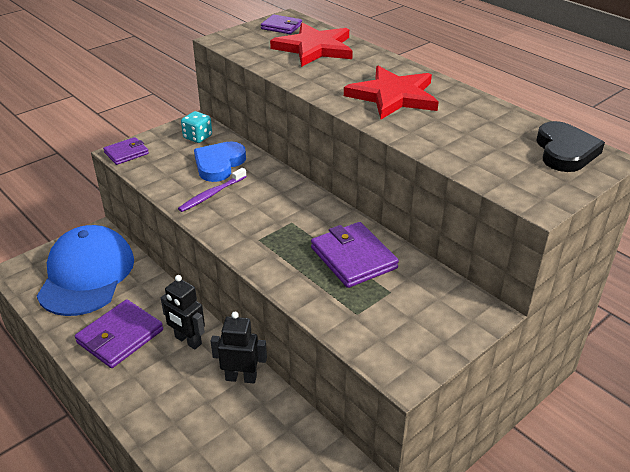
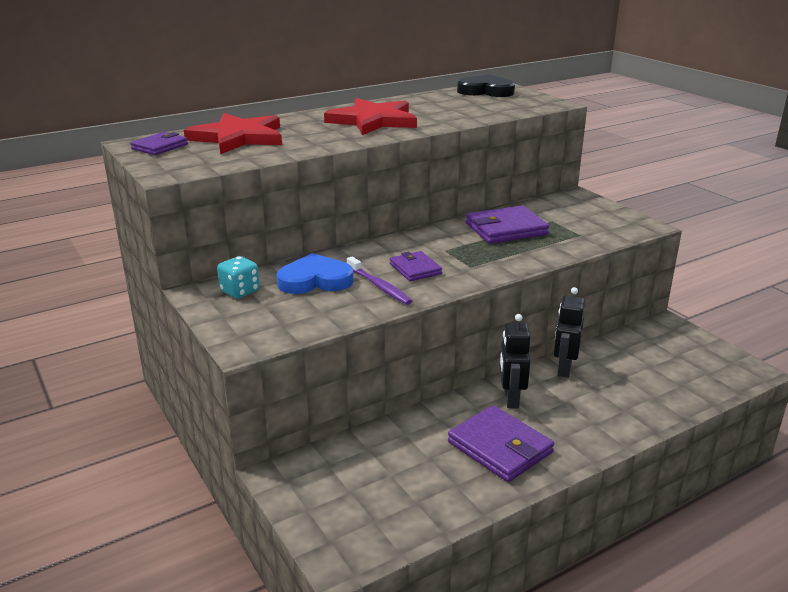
camera: 80 degrees left, 10 degrees down
blue cap [37,225,134,316] -> none
purple wallet [103,137,149,165] -> purple wallet moved to [390,251,442,282]
black robot [161,275,205,349] -> black robot turned 135 degrees clockwise [499,314,530,408]
blue heart [194,141,246,182] -> blue heart turned 135 degrees clockwise [276,253,354,294]

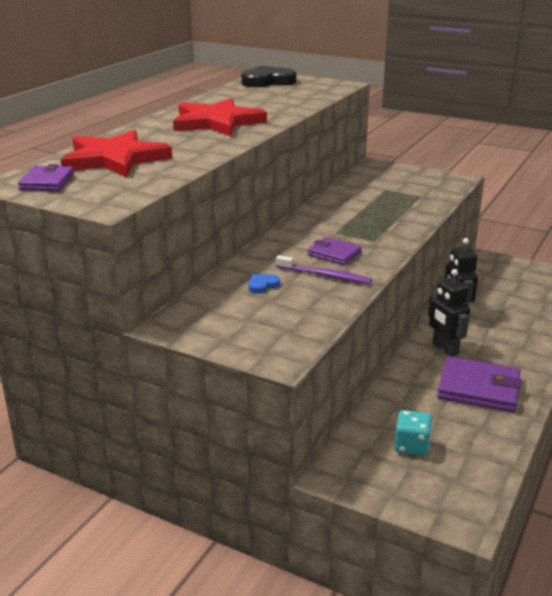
camera: 30 degrees left, 0 degrees up
turquoise dice [217,256,260,298] -> turquoise dice moved to [394,410,432,456]
blue heart [276,253,354,294] -> blue heart [248,274,280,293], size x0.45
purple wallet [466,205,549,244] -> none

